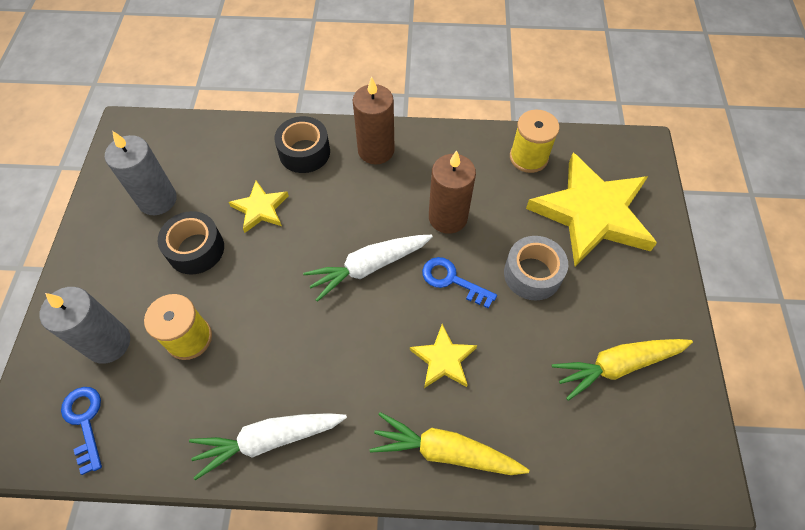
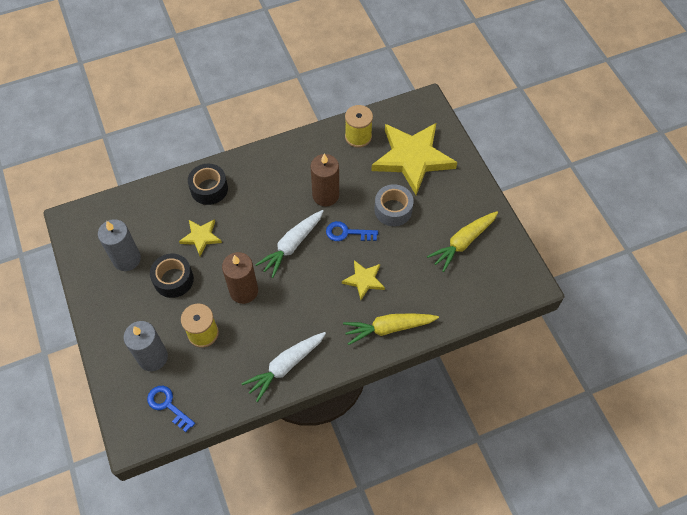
camera: 25 degrees left, 0 degrees up
brown candle [353,77,395,164] -> brown candle moved to [222,252,258,304]

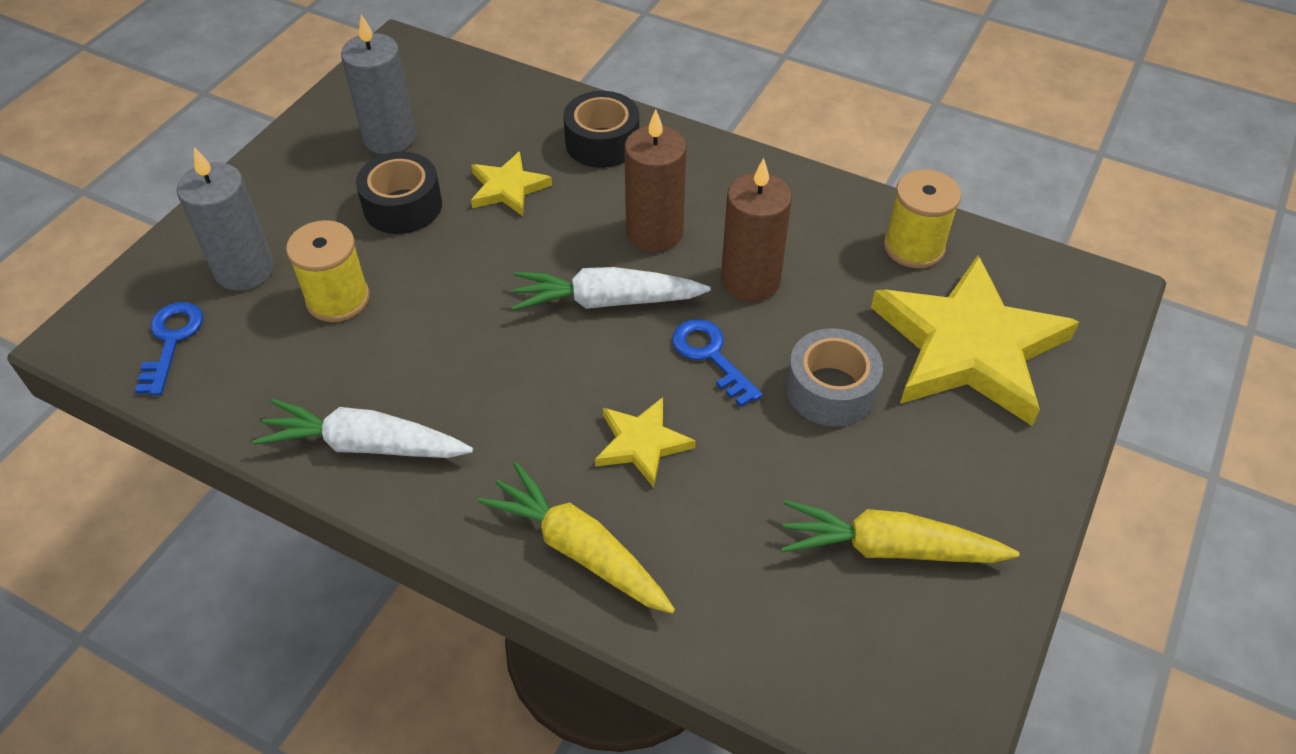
camera: 50 degrees right, 10 degrees down
brown candle [222,252,258,304] -> brown candle moved to [624,109,686,252]

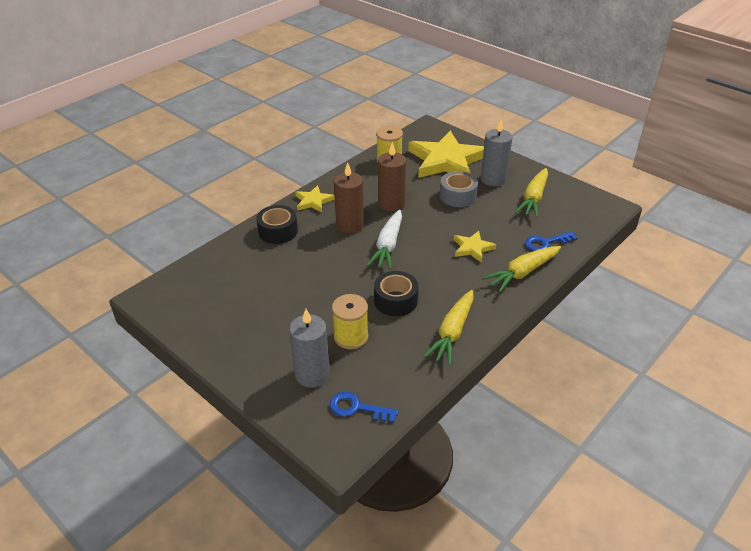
camera: 75 degrees left, 10 degrees down
white carrot [252,399,473,458] -> yellow carrot [423,290,474,366]
grey candle [341,14,416,154] -> grey candle moved to [481,119,513,186]
black tape [356,152,442,234] -> black tape moved to [374,271,418,316]
yellow star [471,151,552,216] -> yellow star moved to [295,185,335,213]
blue key [672,319,763,407] -> blue key moved to [525,231,577,251]

